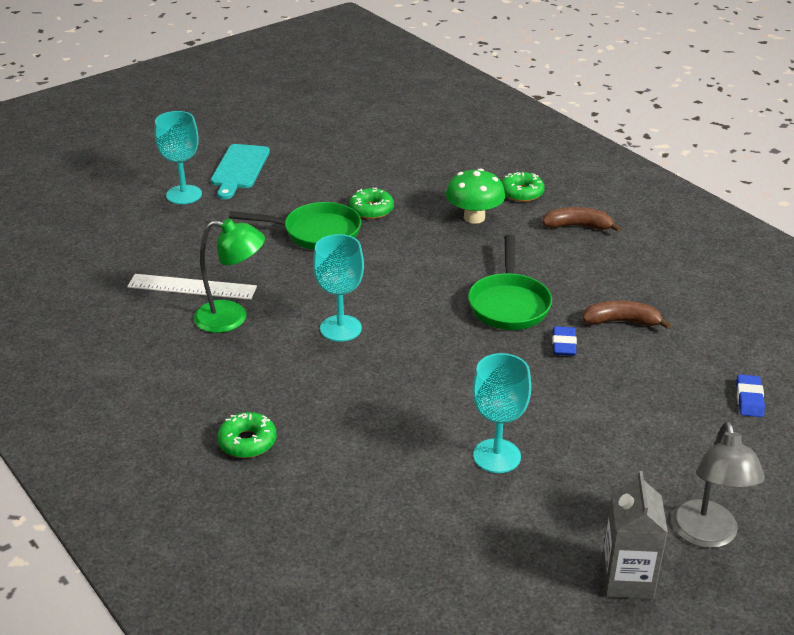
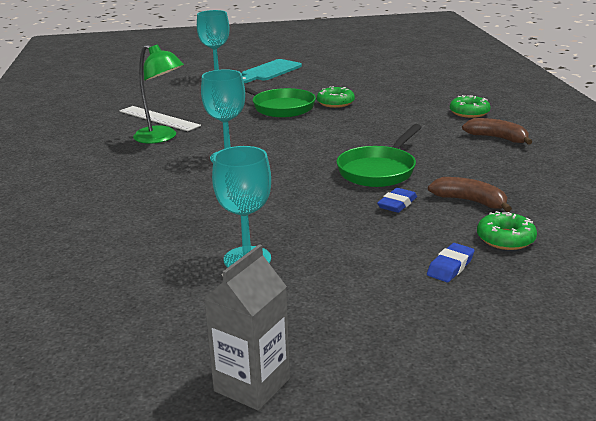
camera: 30 degrees right, 10 degrees down
green donut [217,412,276,458] -> green donut moved to [477,211,537,250]
green mushroom [446,168,505,224] -> none
grey lamp [671,421,765,548] -> none
blue eraser [736,374,765,417] -> blue eraser moved to [427,243,475,282]

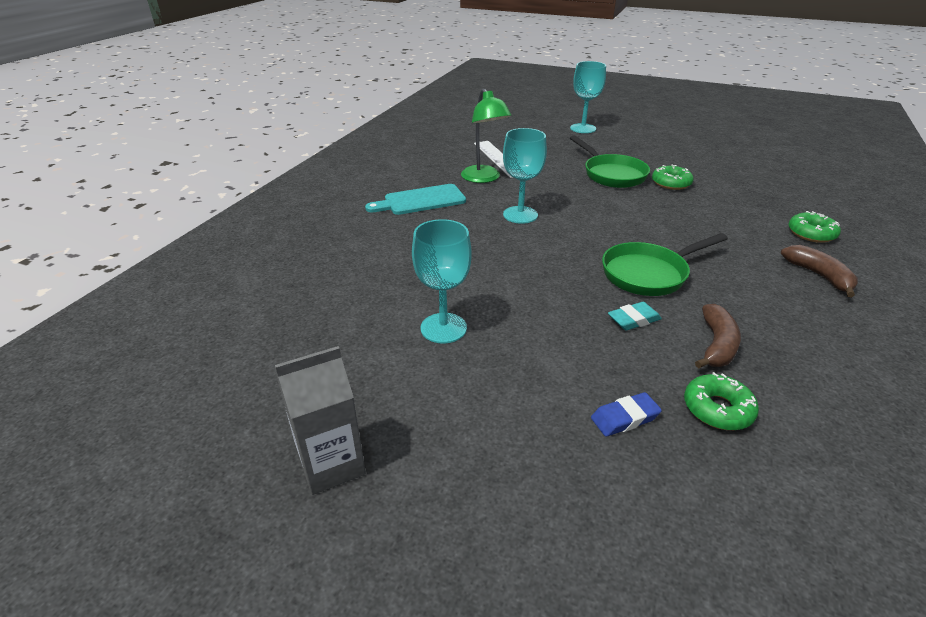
camera: 30 degrees right, 10 degrees up
turquoise cutting board [242,59,302,83] -> turquoise cutting board moved to [365,184,466,215]
blue eraser [377,188,417,213] -> turquoise eraser [608,302,662,330]
brown banana [428,177,512,212] -> brown banana turned 45 degrees clockwise [695,304,741,368]

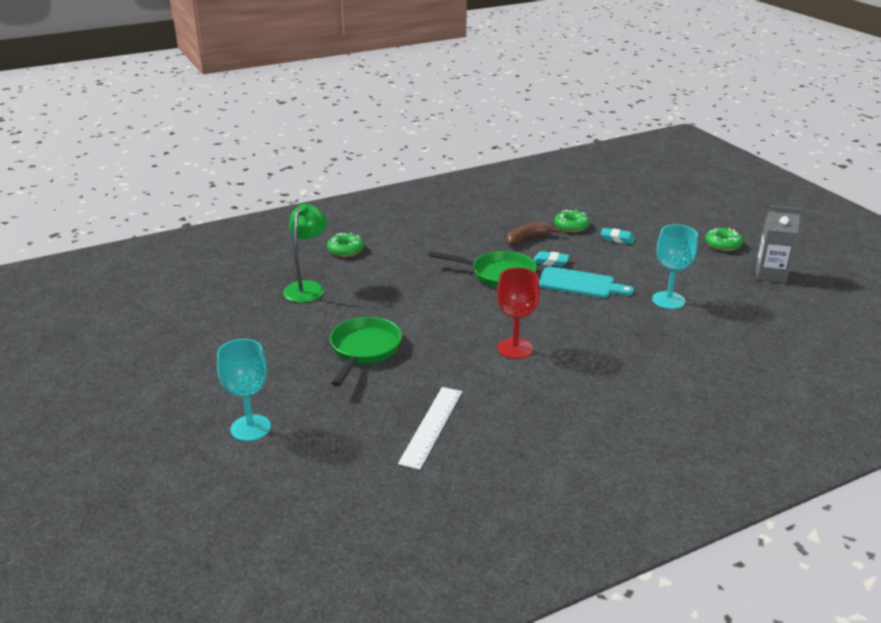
camera: 140 degrees left, 5 degrees down
turquoise cutting board [365,184,466,215] -> turquoise cutting board moved to [539,266,634,298]
green lamp [461,88,512,183] -> green lamp moved to [283,204,327,303]
turquoise goblet [503,128,547,224] -> red goblet [497,267,540,359]
blue eraser [591,392,662,437] -> turquoise eraser [601,228,635,244]
green donut [652,165,694,190] -> green donut moved to [705,228,743,251]
brown banana [781,245,858,298] -> none

